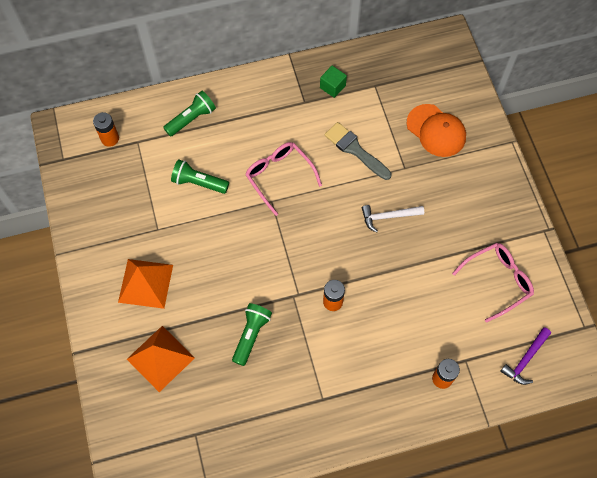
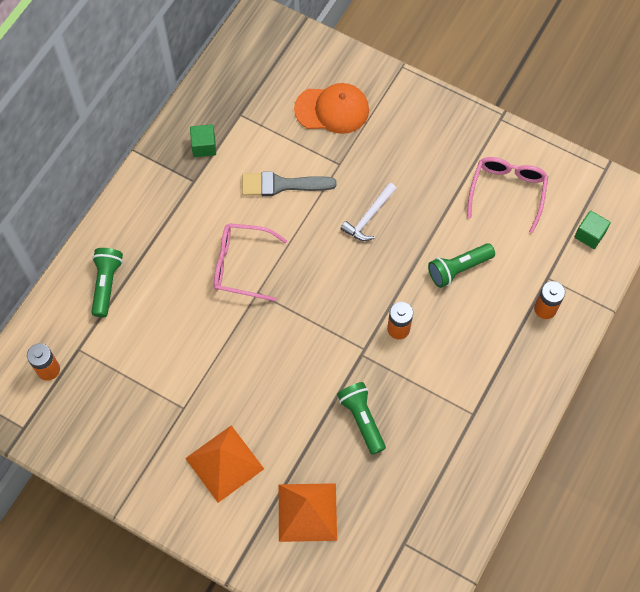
camera: 45 degrees left, 0 degrees up
green flashlight [171,159,229,194] -> green flashlight moved to [428,243,495,288]
purple hammer [500,327,551,385] -> green cube [574,211,611,249]

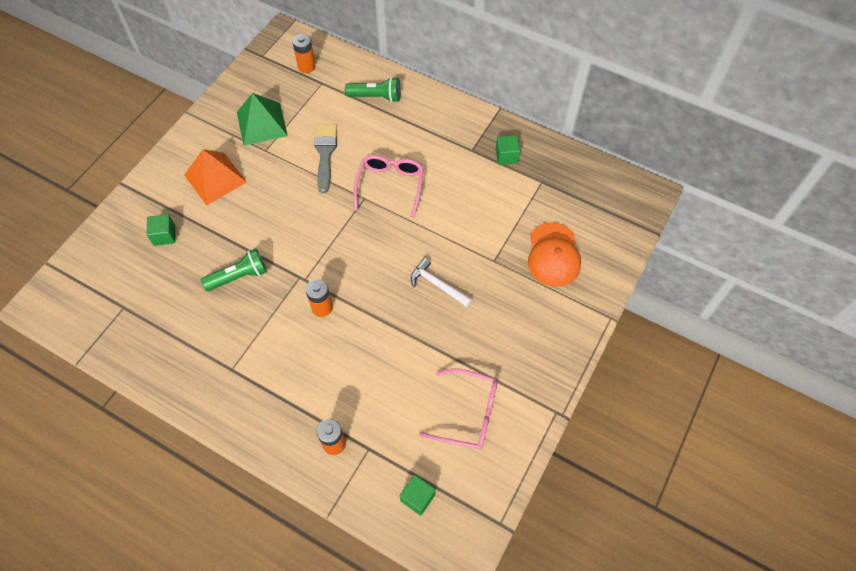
camera: 90 degrees right, 5 degrees down
grey brush [242,171,337,196] -> grey brush moved to [314,124,337,193]
orange pyramid [279,483,337,542] -> green cube [147,214,175,246]
green flashlight [428,243,495,288] -> none
none -> green pyramid [237,93,288,146]

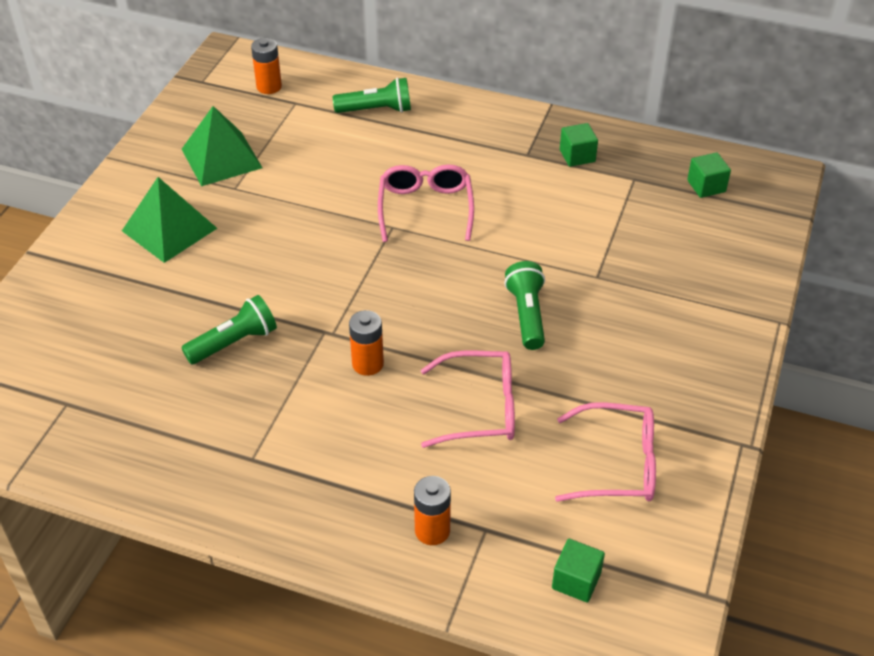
camera: 10 degrees left, 15 degrees down
green cube [147,214,175,246] -> green cube moved to [687,152,731,198]
orange pyramid [184,149,247,205] -> green pyramid [122,177,217,263]
grey brush [314,124,337,193] -> none
white hammer [411,258,473,307] -> green flashlight [504,261,545,350]
orange cap [528,222,581,287] -> none
none -> pink glasses [421,351,515,448]

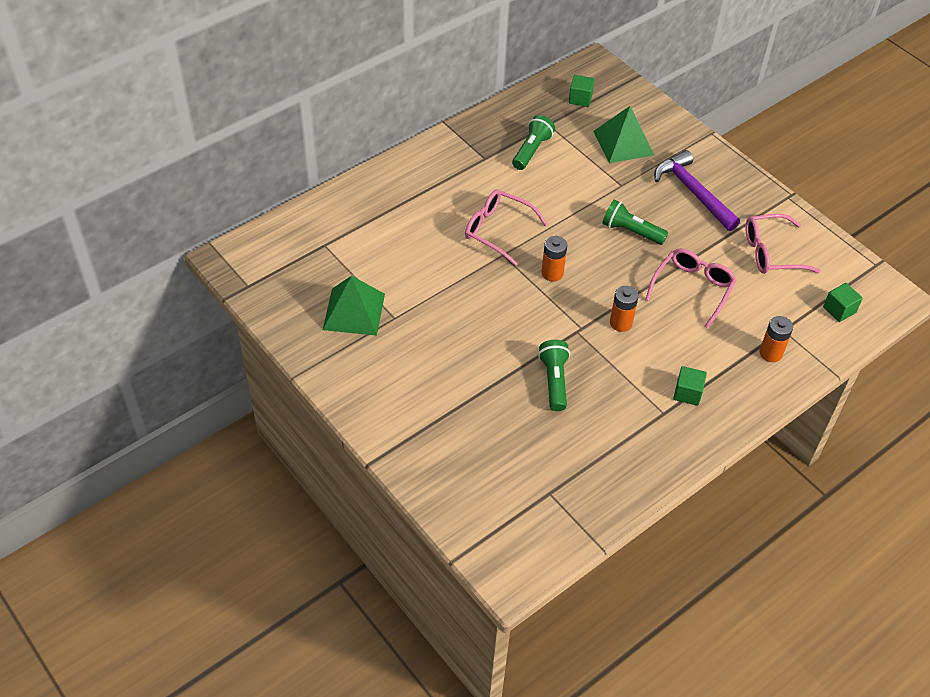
camera: 60 degrees left, 5 degrees up
green pyramid [122,177,217,263] -> green pyramid moved to [593,106,654,163]
orange battery [251,38,282,94] -> orange battery moved to [541,236,567,281]
green flashlight [333,77,411,113] -> green flashlight moved to [512,115,555,170]
pink glasses [555,402,656,502] -> pink glasses turned 135 degrees counterclockwise [745,214,820,274]
green cube [560,123,598,167] -> green cube moved to [674,366,707,406]
none -> purple hammer [654,150,740,231]

